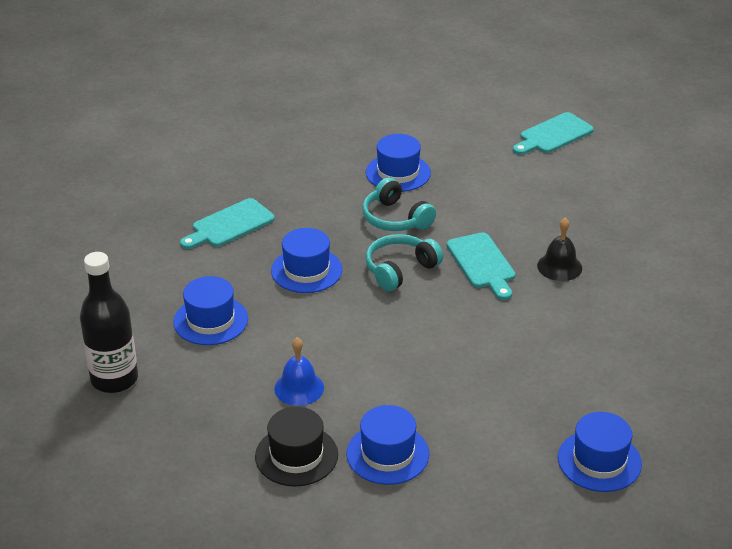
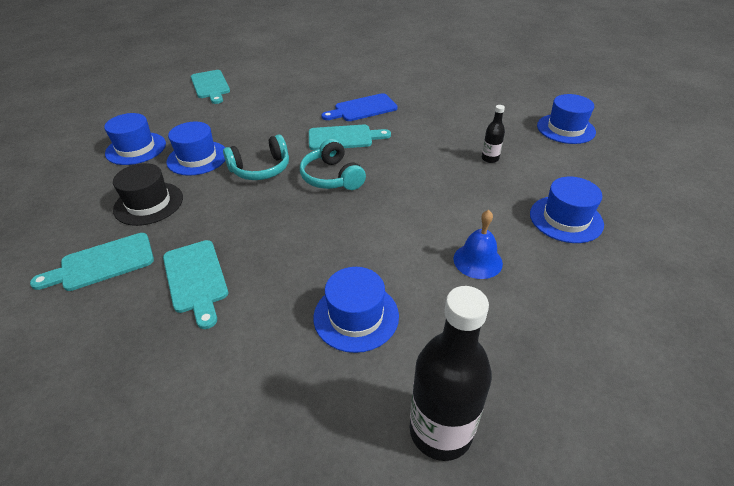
camera: 75 degrees left, 5 degrees up
black hat [255,407,338,487] -> black hat moved to [113,163,183,226]
blue hat [271,228,342,293] -> blue hat moved to [104,113,166,165]
black bell [537,218,582,281] -> blue cutting board [321,93,398,121]
none -> turquoise cutting board [30,233,154,291]
none -> black bottle [482,105,505,163]

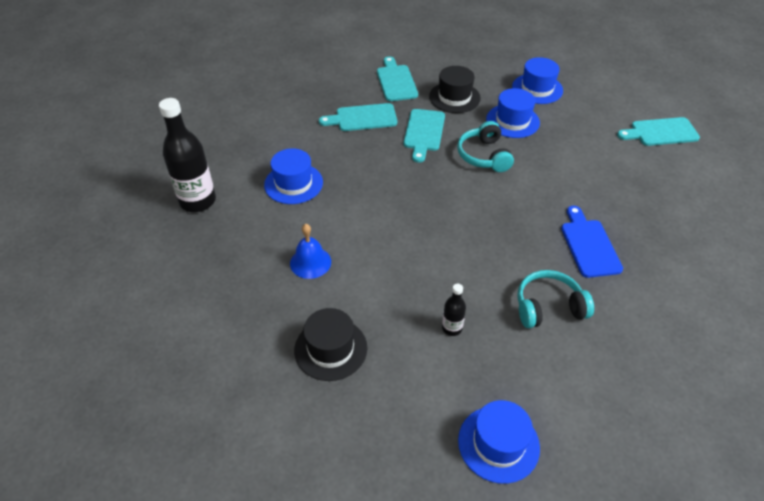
camera: 105 degrees right, 5 degrees up
turquoise headphones [300,139,366,190] -> turquoise headphones moved to [517,270,594,328]
turquoise cutting board [309,125,391,150] -> turquoise cutting board moved to [404,109,445,163]
blue hat [530,177,604,243] -> black hat [294,308,367,381]

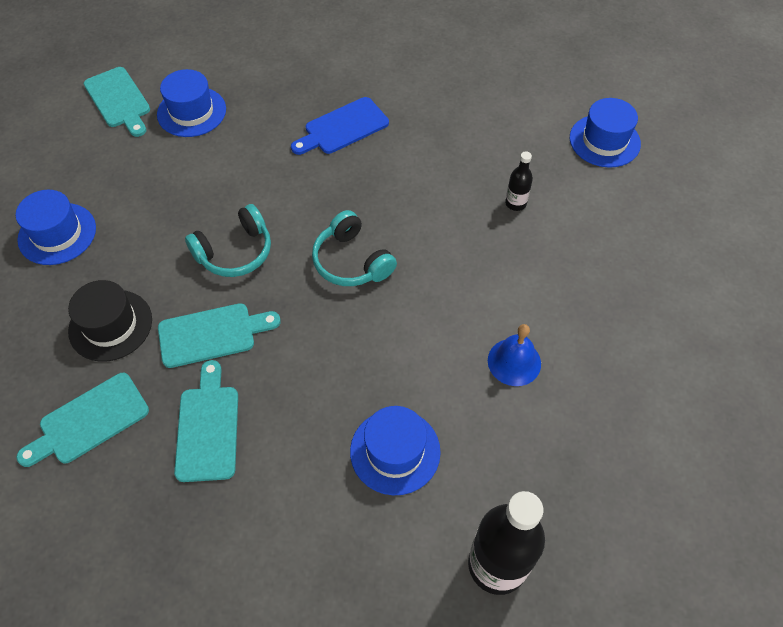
camera: 115 degrees left, 10 degrees up
black hat [294,308,367,381] -> none
turquoise cutting board [319,103,397,131] -> turquoise cutting board turned 150 degrees counterclockwise [174,360,238,482]
blue hat [486,88,540,138] -> blue hat moved to [157,69,226,137]
turquoise headphones [517,270,594,328] -> turquoise headphones moved to [312,210,397,286]

